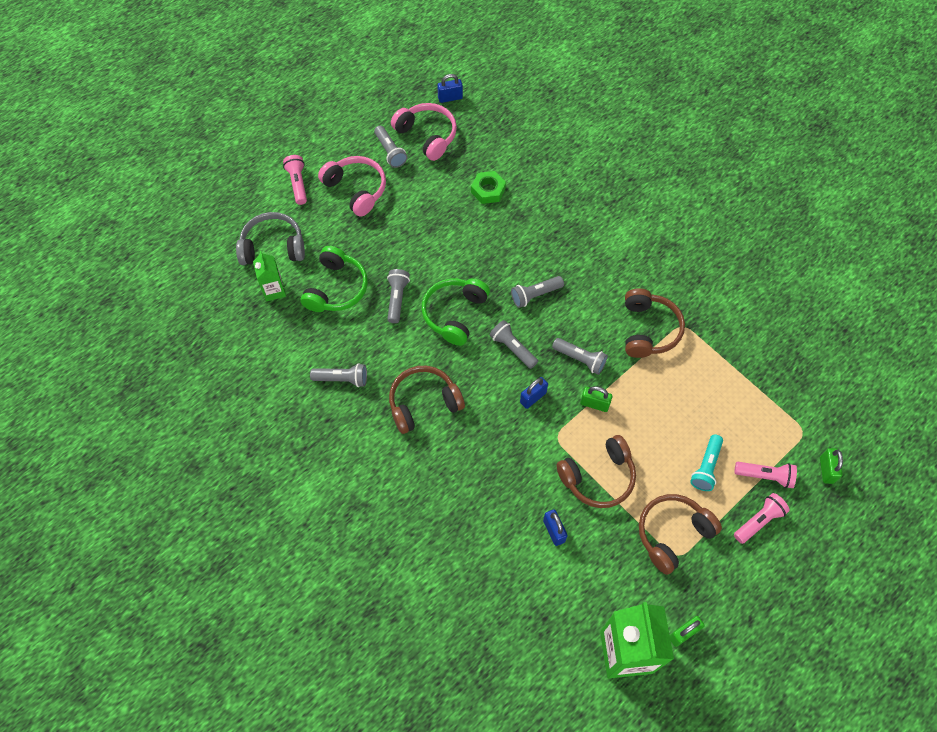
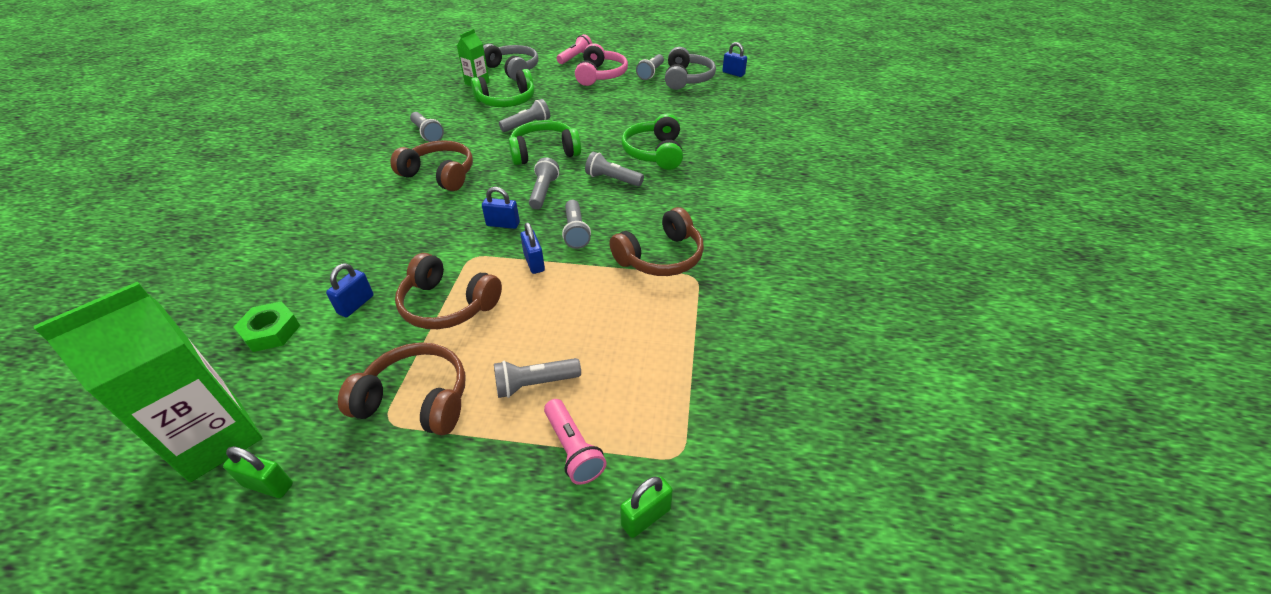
camera: 50 degrees right, 20 degrees down
pink headphones [391,103,457,161] -> grey headphones [665,47,716,90]
green nut [471,171,506,204] -> green nut moved to [233,302,300,352]
green padlock [580,386,612,412] -> blue padlock [520,223,545,274]
turquoise flashlight [690,435,723,491] -> grey flashlight [494,358,581,398]
pink flashlight [734,493,790,544] -> none
none -> green headphones [621,113,683,170]

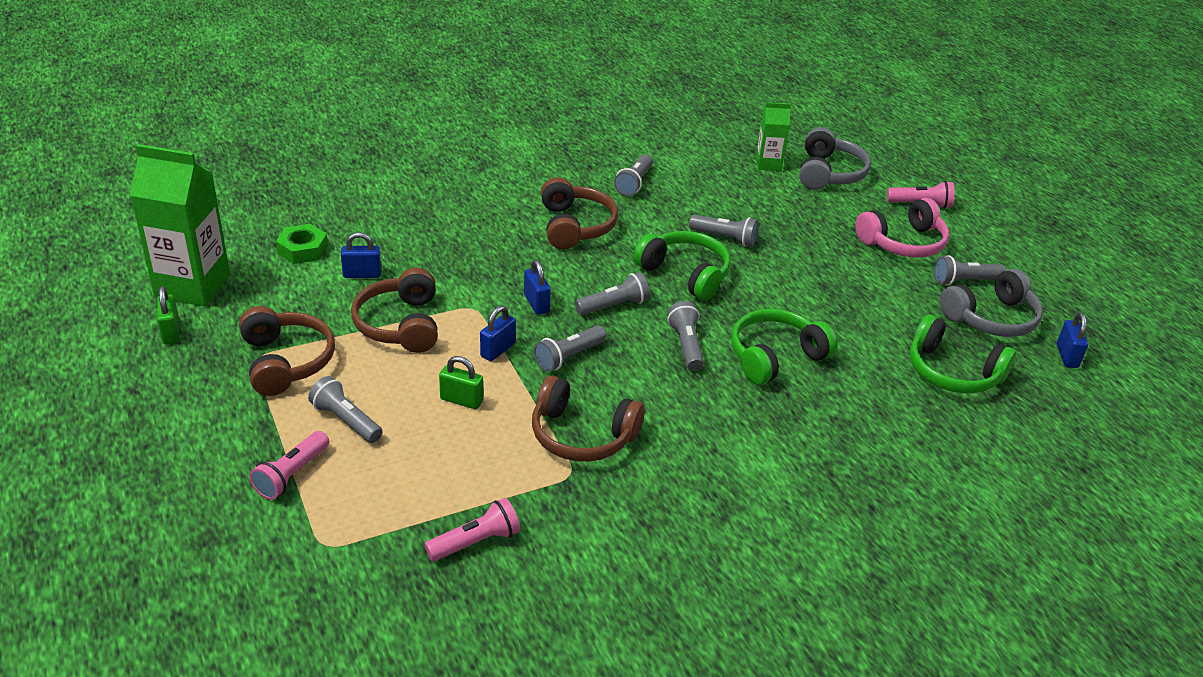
camera: 55 degrees right, 5 degrees down
green headphones [471,69,534,107] -> green headphones moved to [910,315,1016,394]
green padlock [620,476,673,538] -> green padlock moved to [439,356,483,409]
none -> pink flashlight [425,498,520,561]

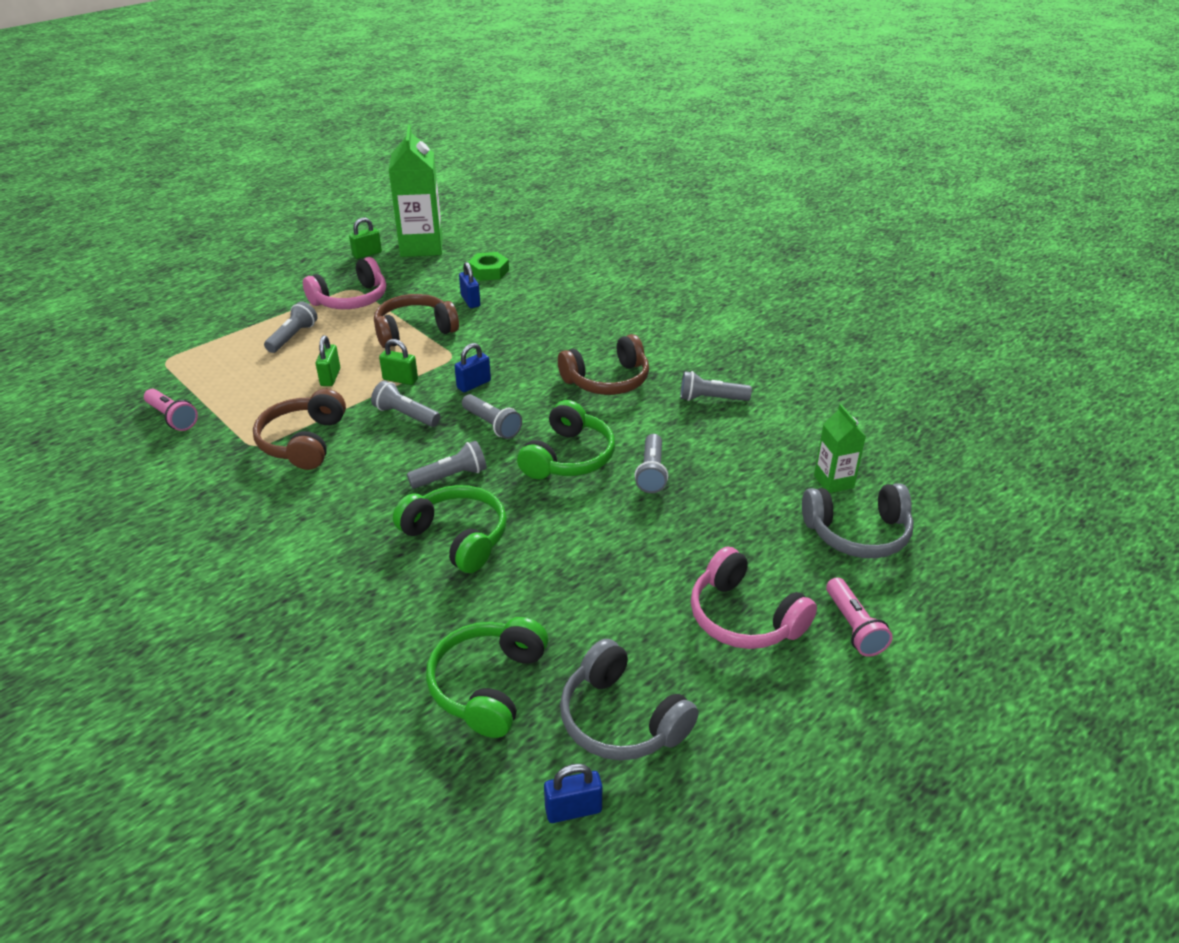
camera: 75 degrees right, 0 degrees up
brown headphones [239,306,335,396] -> pink headphones [303,257,386,309]
pink flashlight [250,431,329,500] -> none
blue padlock [480,306,516,361] -> green padlock [379,339,418,385]
grey flashlight [934,255,1006,286] -> none

